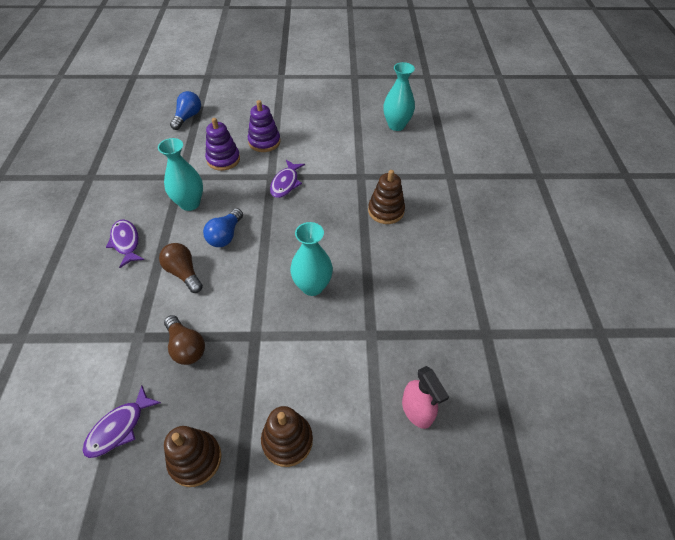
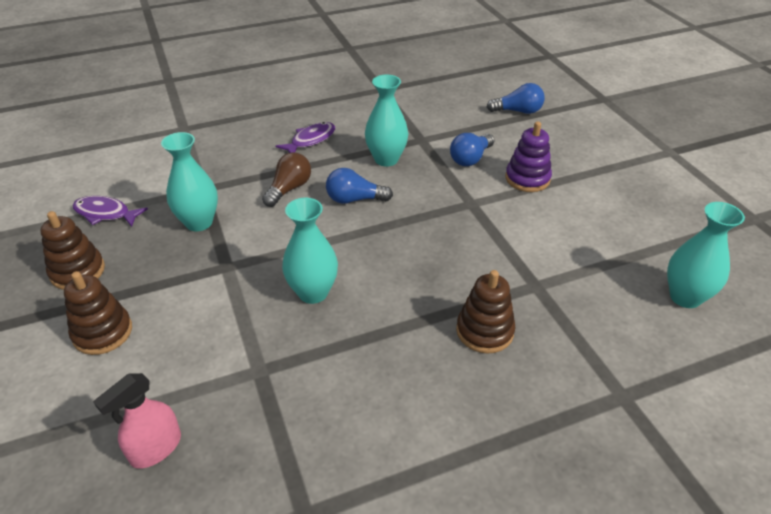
camera: 70 degrees right, 10 degrees down
brown light bulb [164,315,205,365] -> turquoise vase [161,132,218,231]
purple stacking toy [205,118,240,171] -> blue light bulb [450,133,494,166]
purple fish [270,160,305,198] -> none

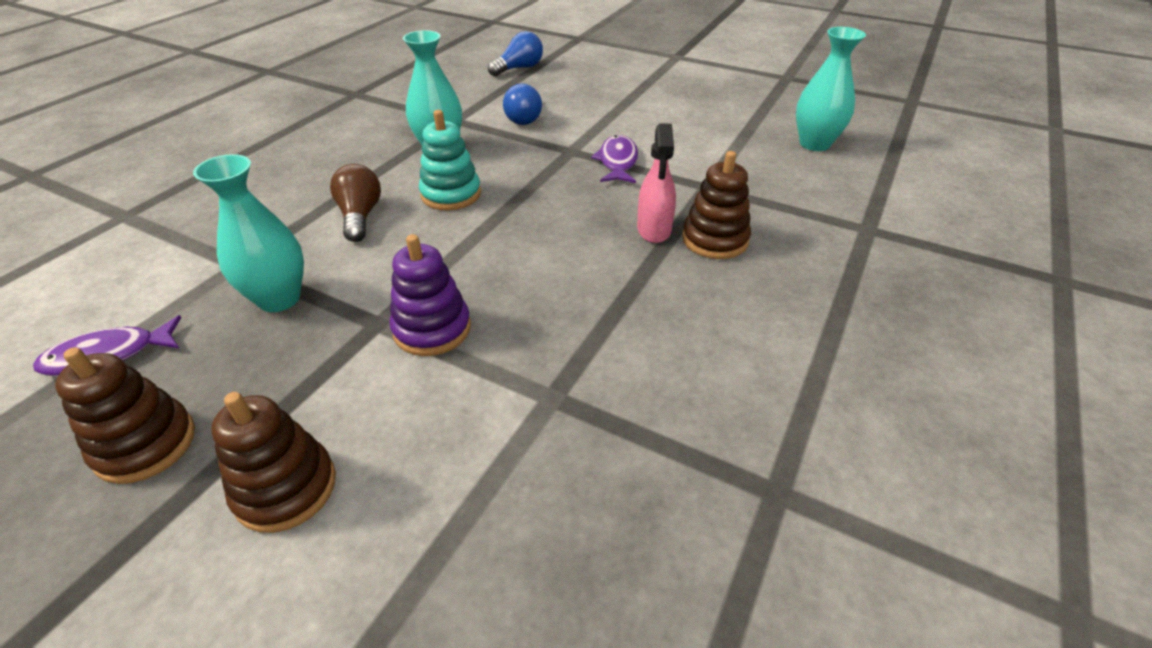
camera: 40 degrees left, 0 degrees up
pink spray bottle [93,373,181,469] -> pink spray bottle moved to [637,123,676,243]
purple fish [276,122,335,153] -> purple fish moved to [591,135,638,183]
turquoise vase [282,198,338,304] -> none
blue light bulb [326,168,393,204] -> turquoise stacking toy [419,110,481,210]
purple stacking toy [505,121,552,192] -> purple stacking toy moved to [389,234,471,356]

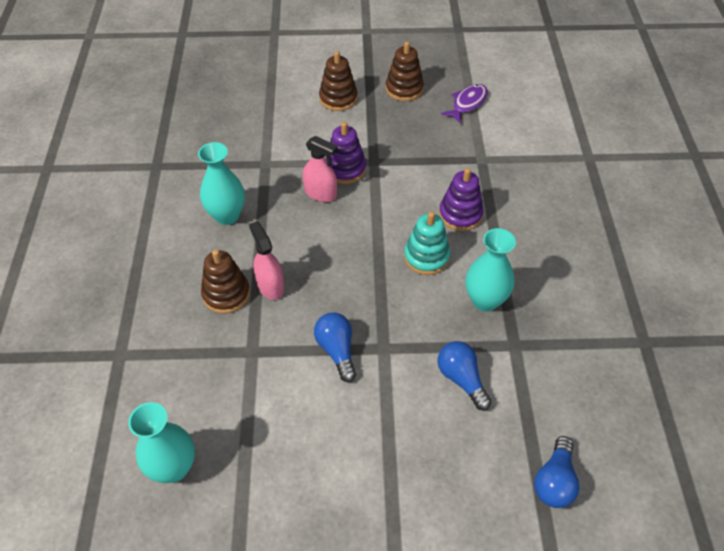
camera: 150 degrees right, 10 degrees up
turquoise vase [193,154,304,312] -> turquoise vase moved to [198,142,245,225]
brown light bulb [330,164,381,242] -> purple stacking toy [439,168,484,231]
purple fish [591,135,638,183] -> blue light bulb [314,312,356,382]
none -> pink spray bottle [303,136,338,202]

